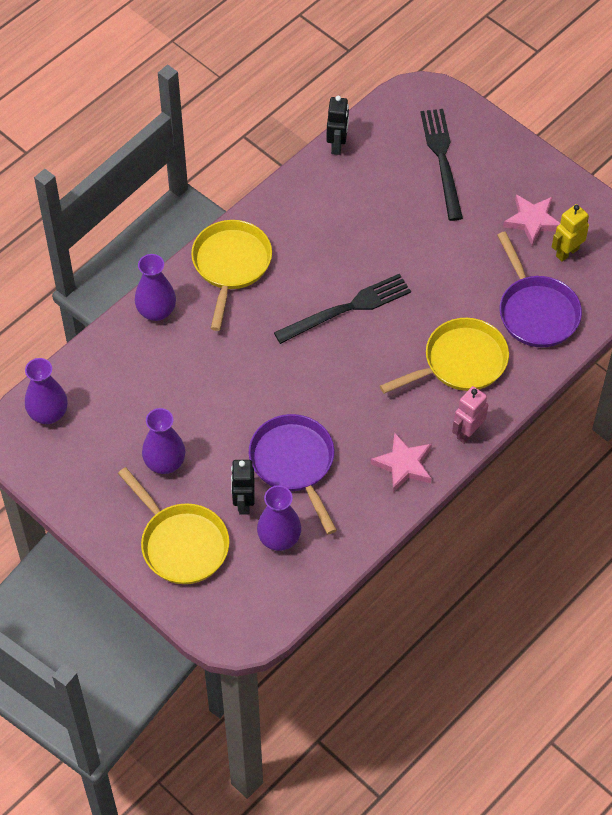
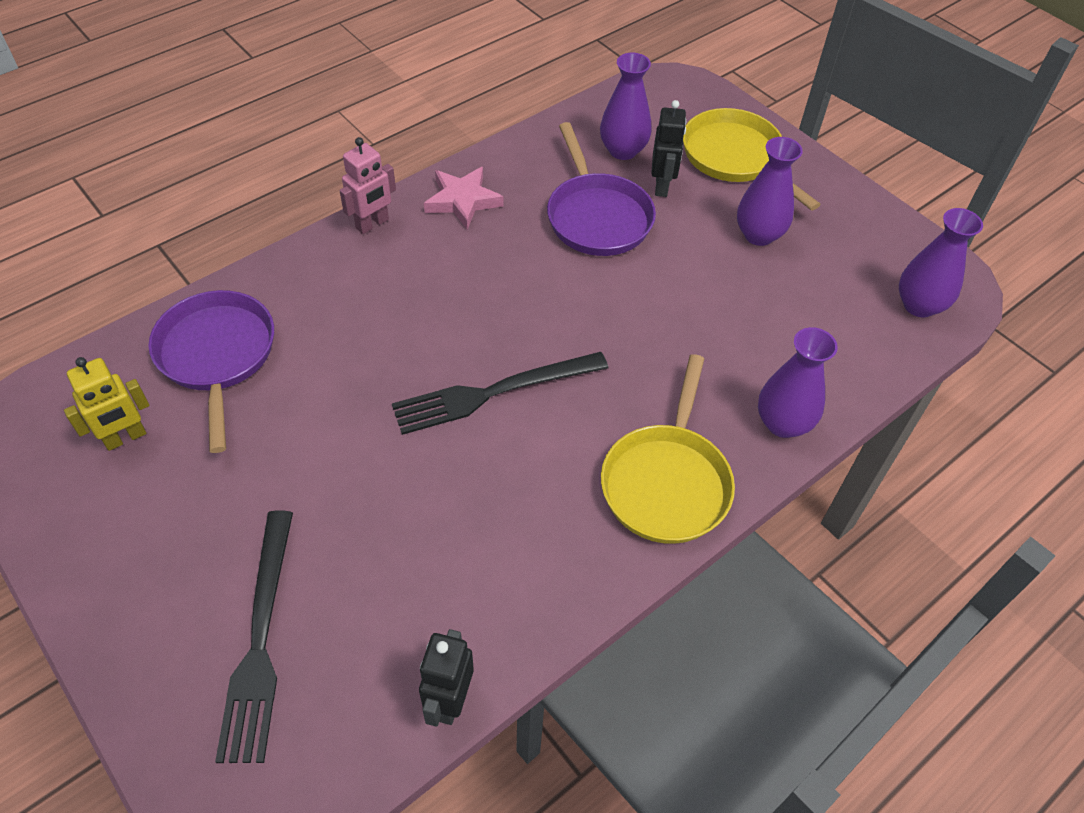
camera: 175 degrees left, 5 degrees down
yellow pan [380,318,509,394] -> none
pink star [503,194,561,246] -> none

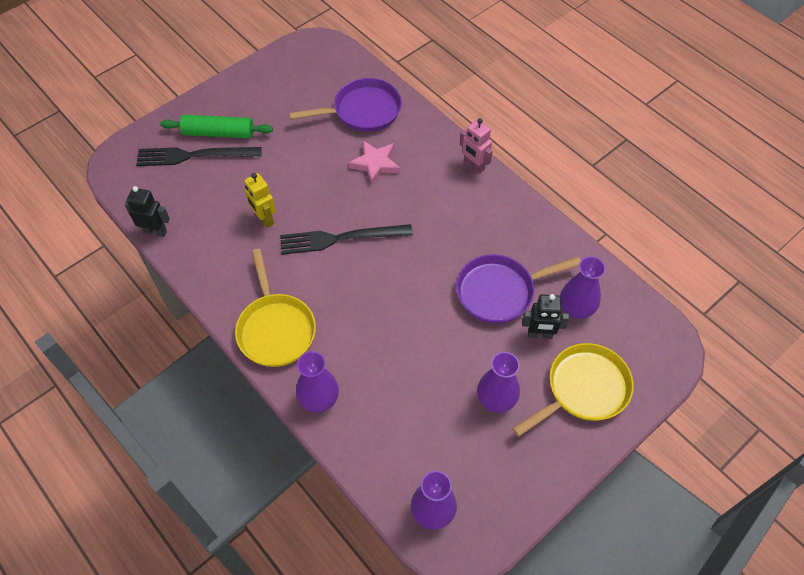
camera: 90 degrees right, 5 degrees up
yellow robot [64,357,149,451] -> yellow robot moved to [244,173,276,228]
black fork [392,352,608,435] -> black fork turned 75 degrees counterclockwise [280,224,413,255]
pink star [424,167,503,230] -> pink star moved to [348,141,400,185]
yellow pan [601,354,735,544] -> yellow pan turned 120 degrees counterclockwise [235,249,316,367]
none -> green rolling pin [160,115,273,138]

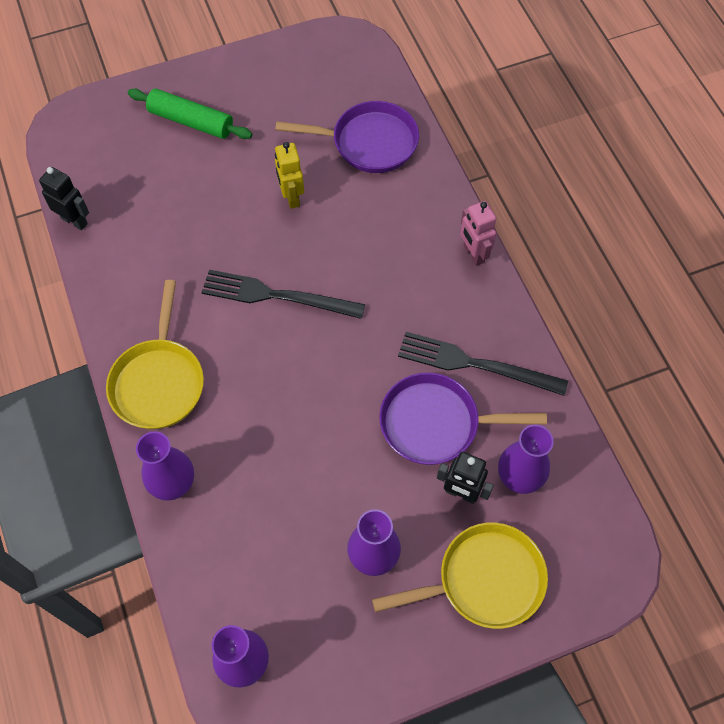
camera: 20 degrees right, 5 degrees up
black fork [136,147,262,166] -> black fork moved to [398,332,568,396]
yellow robot [244,173,276,228] -> yellow robot moved to [275,142,304,209]
pink star [348,141,400,185] -> none

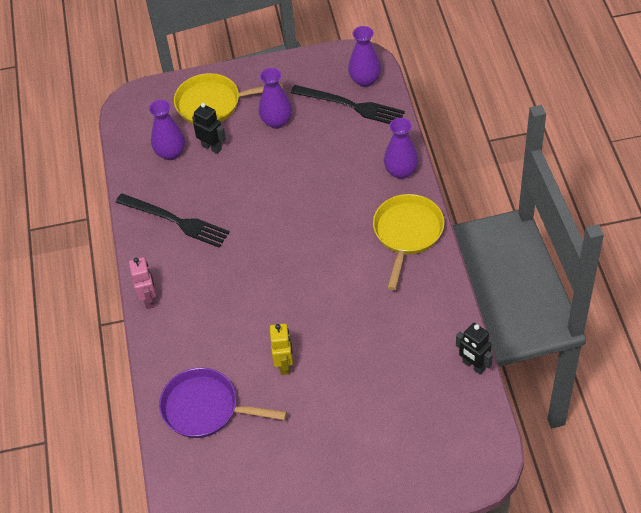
camera: 165 degrees left, 10 degrees down
green rolling pin [128,89,252,139] -> none
black fork [201,270,365,319] -> black fork moved to [291,85,405,124]
purple pan [379,372,547,465] -> none

